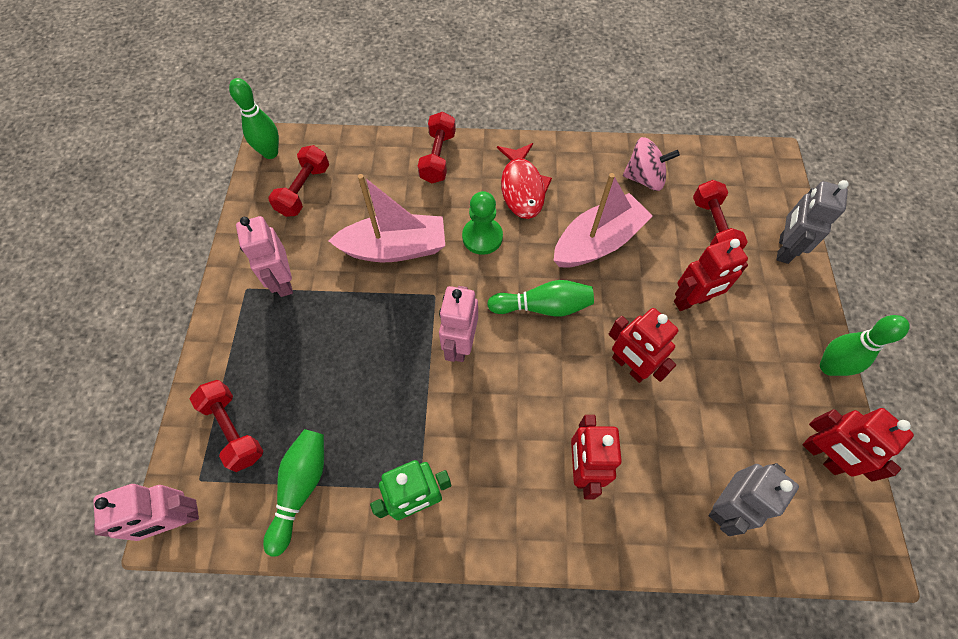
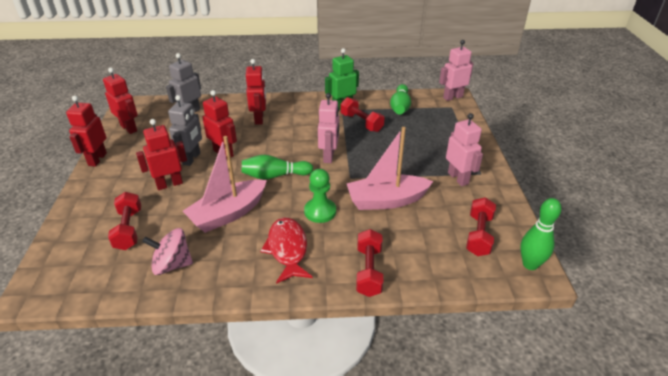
camera: 175 degrees right, 25 degrees down
red dumbbell [190,380,263,472] -> red dumbbell moved to [340,97,385,132]
grey robot [776,180,848,264] -> grey robot moved to [168,95,202,166]
green bowling pin [820,315,910,376] -> red robot [66,96,107,167]

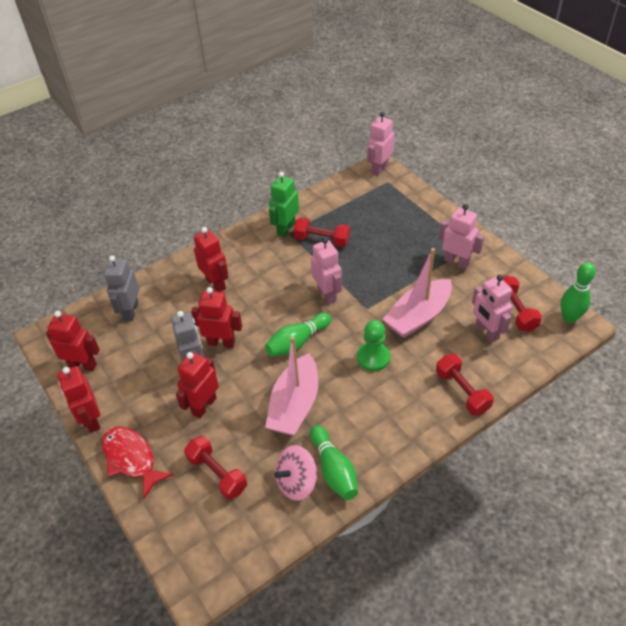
camera: 30 degrees left, 10 degrees up
red fish [261,217,313,284] -> red fish moved to [102,426,174,499]
green bowling pin [390,84,411,115] -> green bowling pin moved to [310,425,358,500]
none -> pink robot [472,275,513,342]

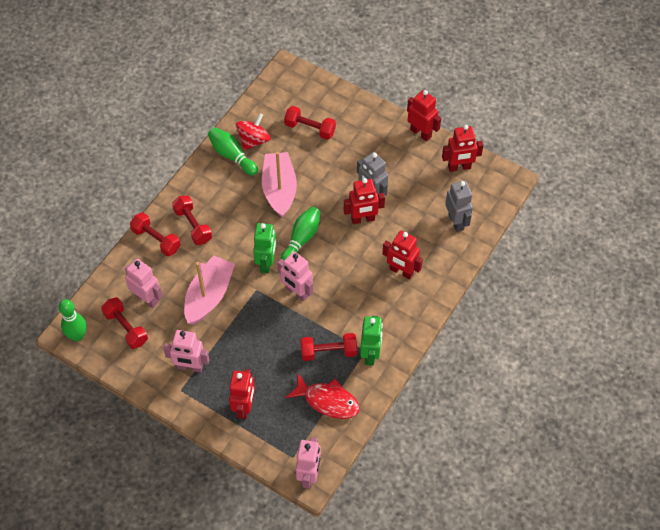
camera: 155 degrees right, 10 degrees up
red fish [102,426,174,499] -> red fish moved to [286,373,360,419]
red robot [176,352,219,418] -> red robot moved to [229,369,255,419]
pink spinning top [274,445,317,501] -> red spinning top [236,113,271,150]
green pawn [357,320,390,371] -> none
none -> red dumbbell [172,195,212,245]
none -> green robot [253,223,276,273]

